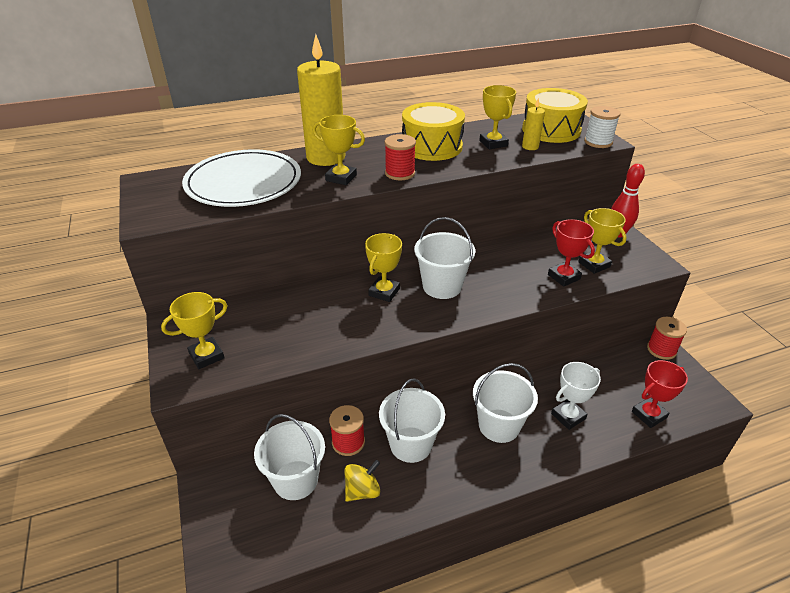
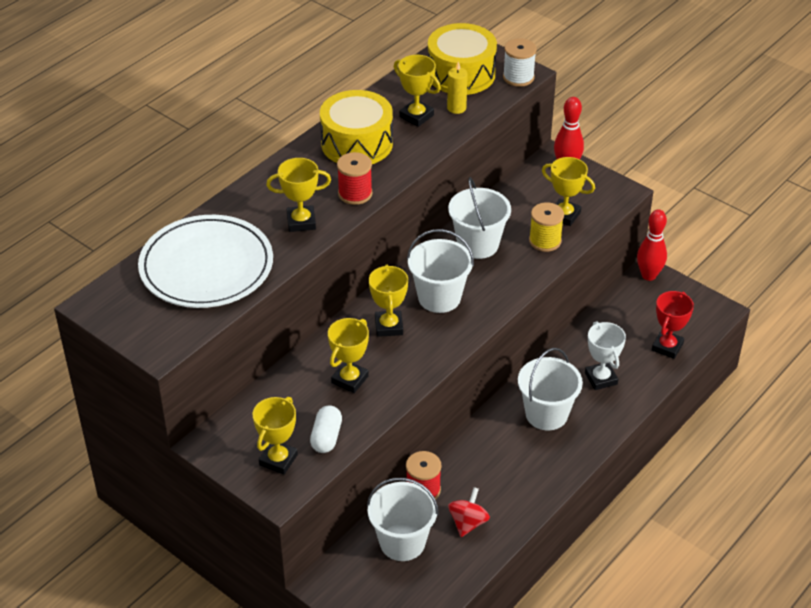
camera: 30 degrees left, 5 degrees up
yellow candle [297,34,345,166] -> none
yellow spinning top [344,460,380,502] -> red spinning top [448,487,490,537]
white bucket [379,379,445,463] -> white bucket moved to [448,177,511,259]
red trophy [548,219,595,287] -> yellow spool [529,202,564,252]
white trophy [551,362,601,430] -> white trophy turned 45 degrees counterclockwise [585,321,626,390]
red spool [647,317,687,360] -> red bowling pin [637,209,667,281]
none -> white capsule [310,406,342,453]
none -> yellow trophy [328,318,369,393]

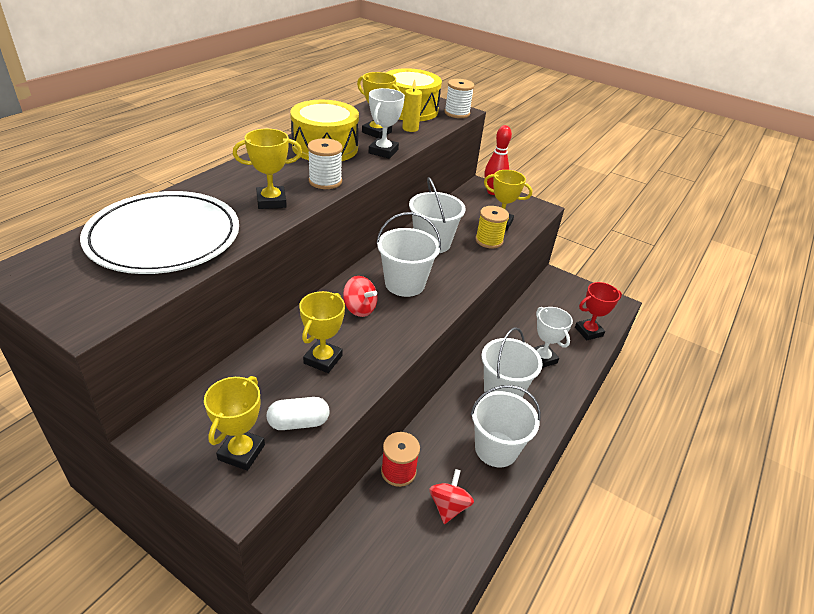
camera: 10 degrees left, 5 degrees down
white capsule [310,406,342,453] -> white capsule turned 75 degrees clockwise [266,397,330,430]
red spool [337,152,372,205] -> white spool [308,138,343,189]
white bucket [367,478,439,561] -> white bucket moved to [471,385,541,467]
yellow trophy [369,265,408,337] -> red spinning top [343,276,377,317]
red bowling pin [637,209,667,281] -> none
red trophy [652,291,694,359] -> red trophy turned 45 degrees clockwise [575,282,622,340]
none -> white trophy [369,88,405,159]

